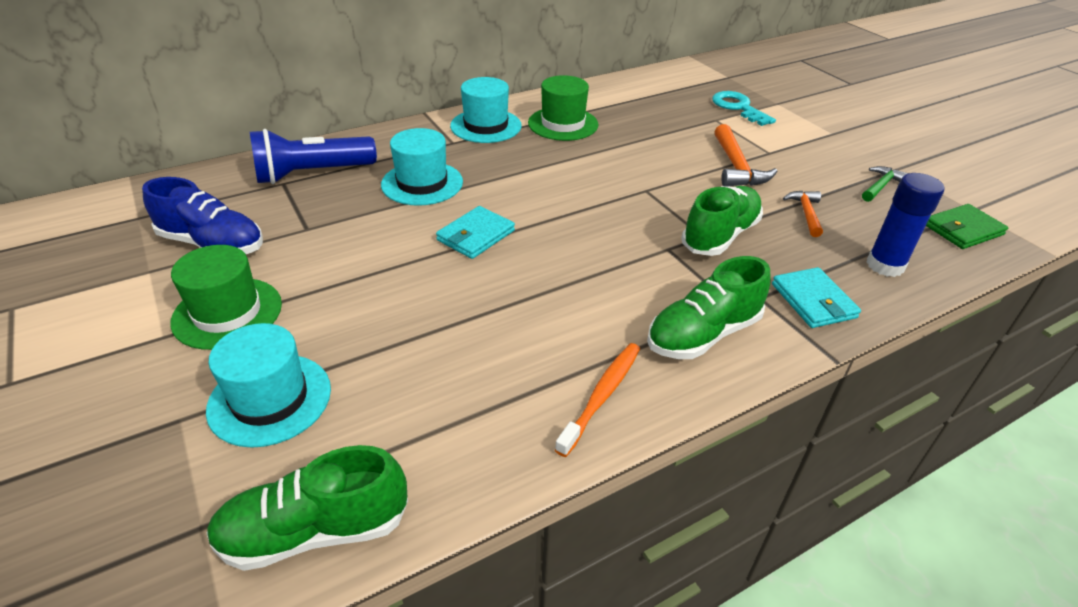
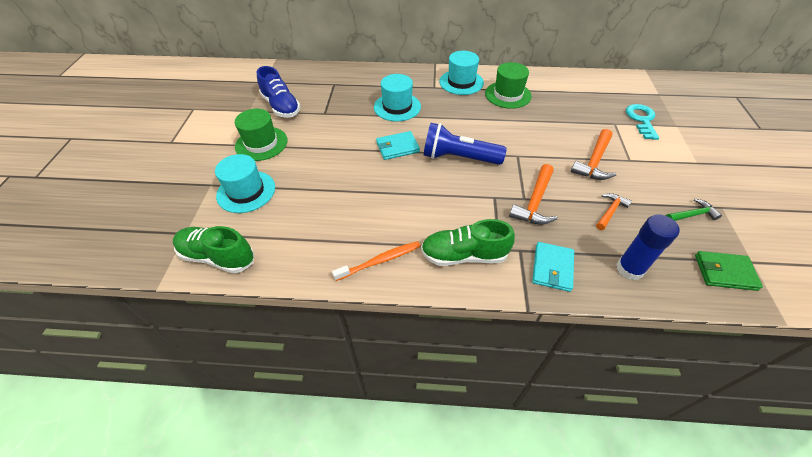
camera: 35 degrees right, 10 degrees up
blue flashlight [250,129,377,184] -> blue flashlight moved to [424,123,506,165]
green shoe [681,186,763,256] -> orange hammer [509,164,558,225]

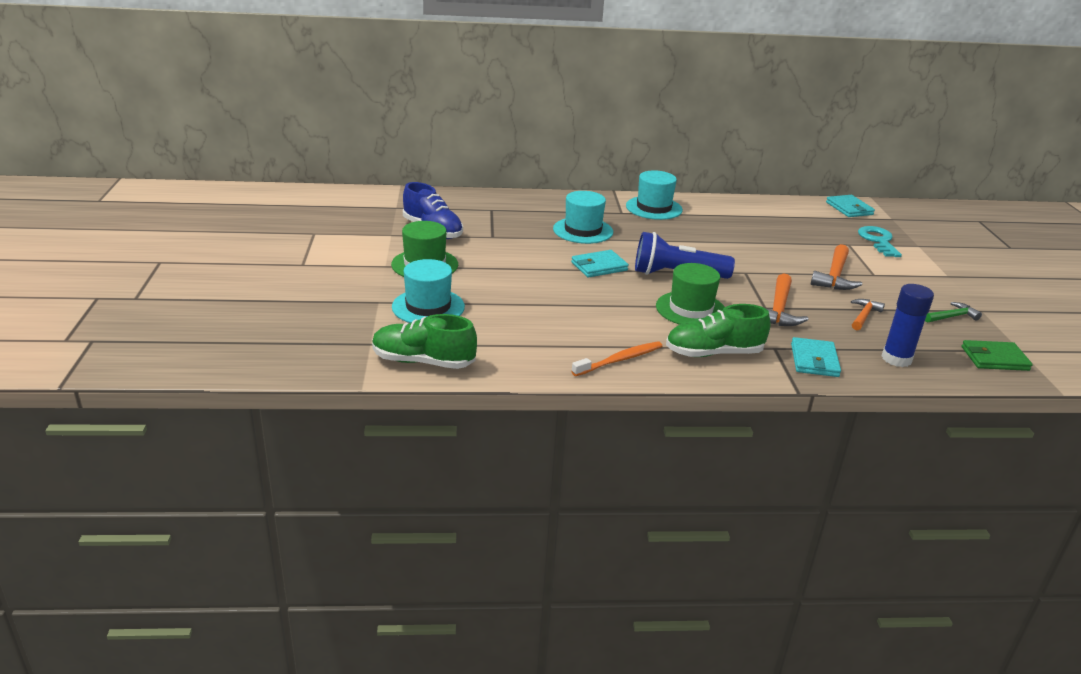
camera: 10 degrees left, 20 degrees down
green hat [485,62,532,109] -> green hat moved to [656,263,724,325]
none -> turquoise wallet [826,195,875,217]

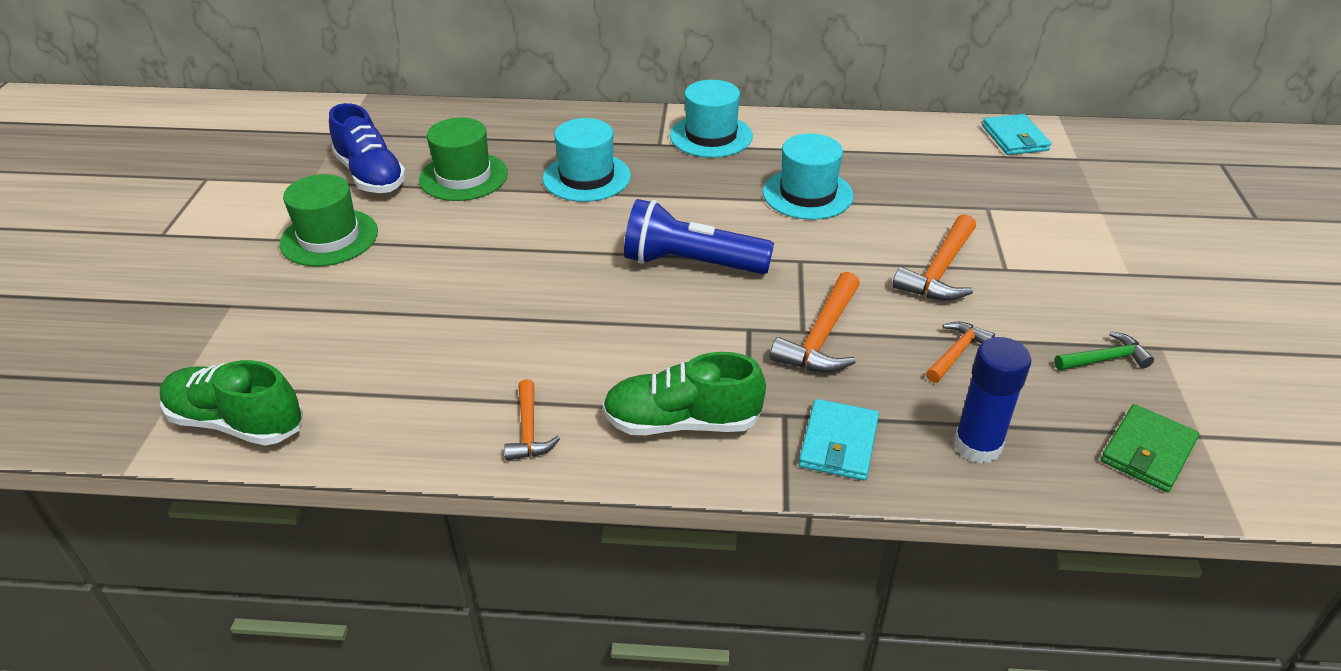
camera: 10 degrees right, 10 degrees up
turquoise hat [392,259,465,323] -> turquoise hat moved to [763,133,854,220]
turquoise wallet [571,250,629,278] -> none
orange toothbrush [571,341,662,376] -> orange hammer [504,379,560,461]
green hat [656,263,724,325] -> green hat moved to [419,118,508,201]
turquoise key [858,226,902,257] -> none
green wallet [962,340,1033,371] -> green wallet turned 60 degrees counterclockwise [1101,404,1199,492]

